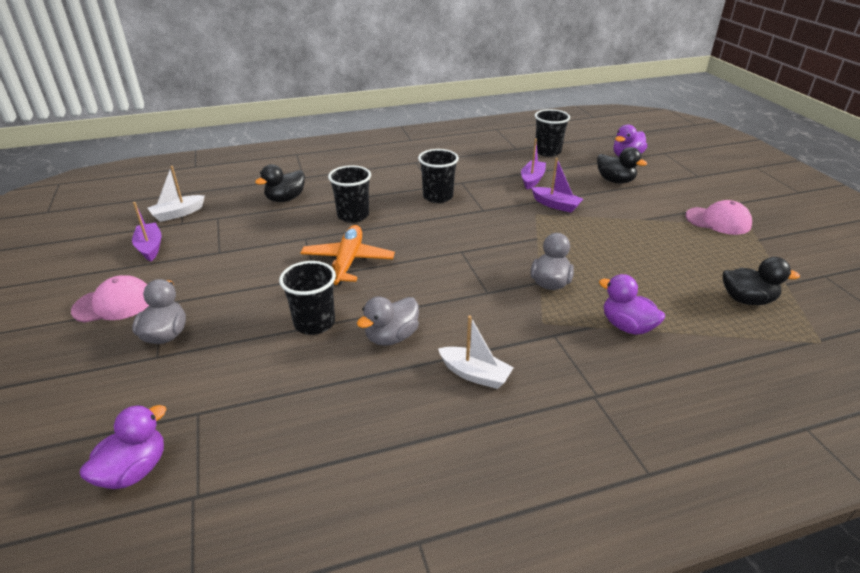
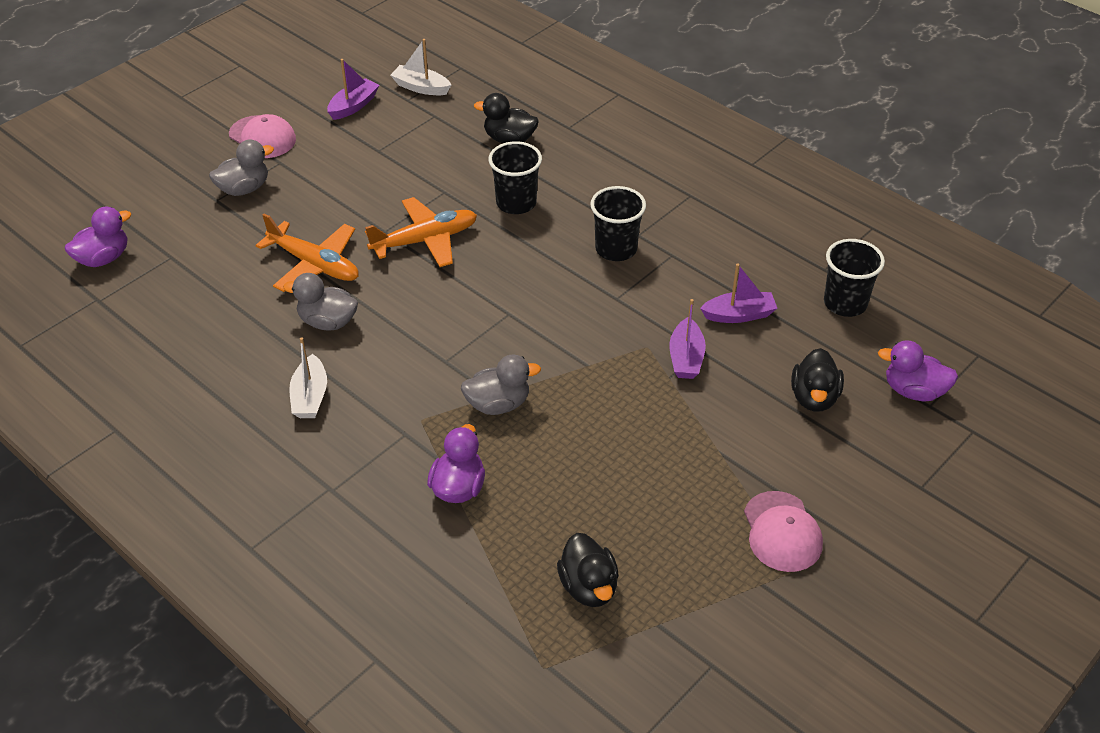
camera: 60 degrees right, 10 degrees up
purple duck [80,405,166,489] -> purple duck turned 45 degrees counterclockwise [65,207,131,267]
black cup [279,261,336,335] -> orange plane [256,213,359,292]

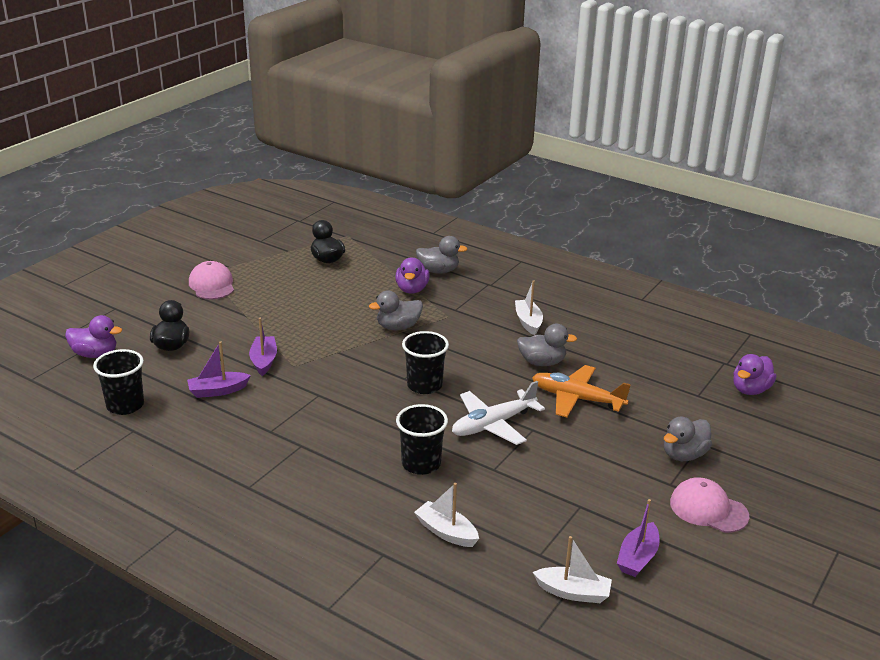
camera: 170 degrees right, 15 degrees down
orange plane [365,197,477,267] -> white plane [452,381,545,445]
black duck [474,93,539,143] -> white boat [414,483,479,547]
black cup [590,186,646,261] -> black cup moved to [402,331,449,394]
none -> grey duck [416,236,467,274]

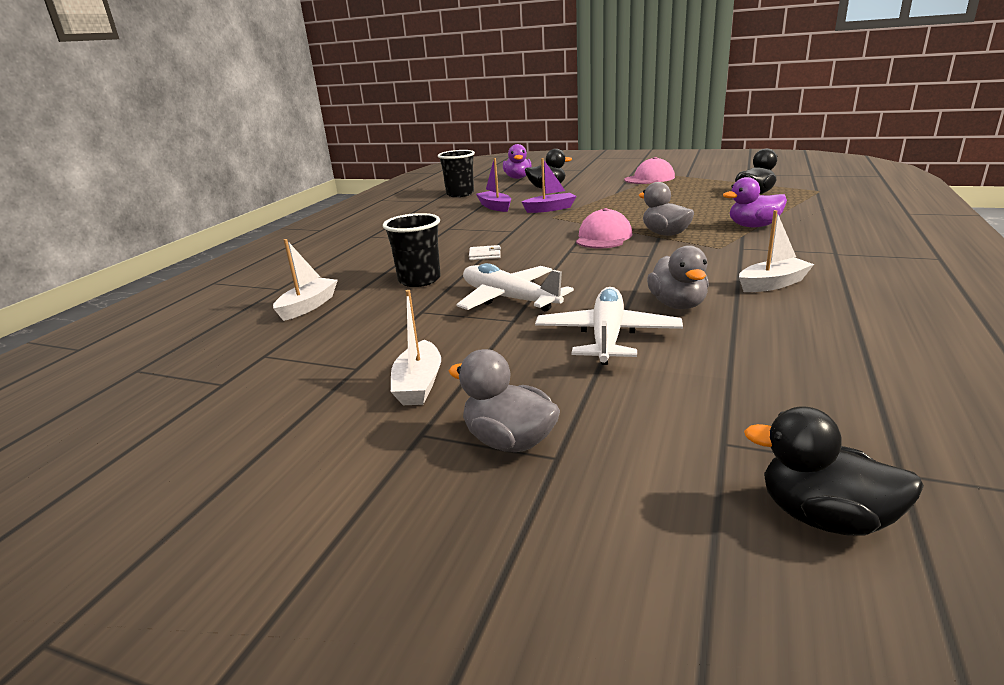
camera: 80 degrees right, 5 degrees down
black cup [402,331,449,394] -> none
grey duck [416,236,467,274] -> none
orange plane [532,365,631,417] -> white plane [535,287,683,365]
white boat [533,536,612,603] -> white boat moved to [391,290,441,405]
purple boat [617,499,660,577] -> none
pink cap [670,477,750,533] -> pink cap moved to [576,208,632,248]
purple duck [733,354,777,395] -> black duck [744,406,924,536]
none -> white wallet [469,245,501,260]

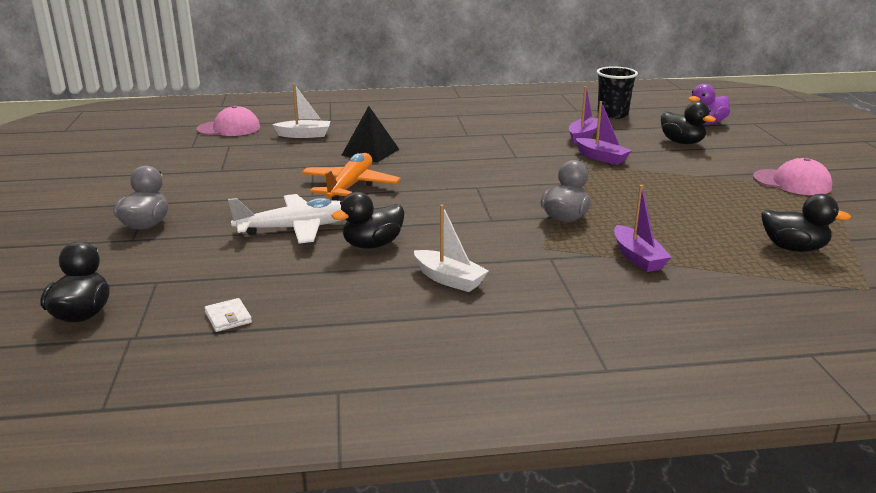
camera: 60 degrees right, 0 degrees up
black cup [383,213,441,287] -> black pyramid [341,106,400,163]
white boat [391,290,441,405] -> none
white plane [456,263,574,311] -> orange plane [301,153,401,201]
white wallet [469,245,501,260] -> white wallet moved to [204,298,252,332]
pink cap [576,208,632,248] -> pink cap moved to [197,105,260,136]
grey duck [647,245,709,309] -> black duck [331,192,405,249]
purple duck [723,177,787,227] -> purple boat [614,185,672,272]

